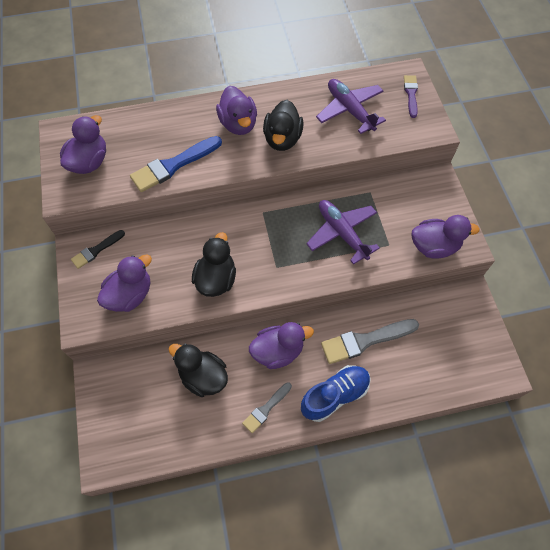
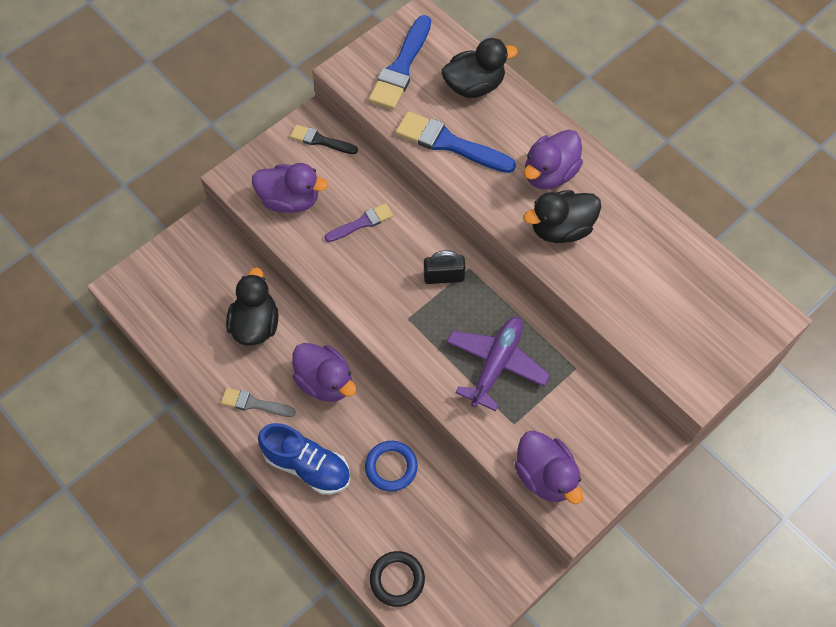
camera: 60 degrees right, 0 degrees up
purple duck [60,115,106,174] -> blue brush [369,15,431,110]
black duck [192,232,236,297] -> black duck moved to [442,38,518,98]
purple plane [316,79,386,134] -> none
grey brush [321,319,419,364] -> blue ring [365,441,418,492]
purple brush [404,75,418,118] -> purple brush moved to [324,203,393,242]
none -> black ring [370,551,425,607]
none -> black padlock [424,250,465,284]

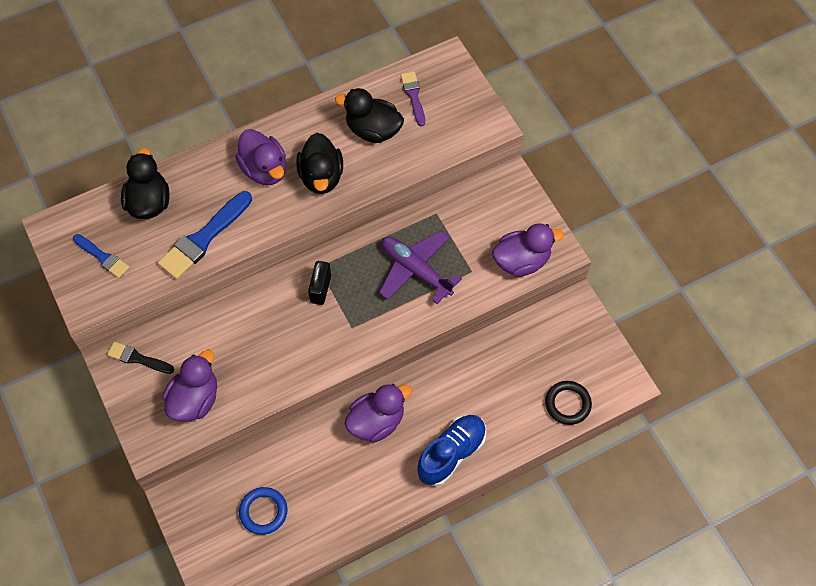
camera: 75 degrees left, 0 degrees up
grey brush [221,388,296,417] -> none
black duck [226,267,278,346] -> black duck moved to [335,88,404,143]
black brush [290,125,358,154] -> black brush turned 75 degrees clockwise [107,341,174,374]
purple brush [324,203,393,242] -> purple brush moved to [401,71,425,126]
blue ring [365,441,418,492] -> blue ring moved to [239,487,287,535]
blue brush [369,15,431,110] -> blue brush [73,234,130,278], size x0.58

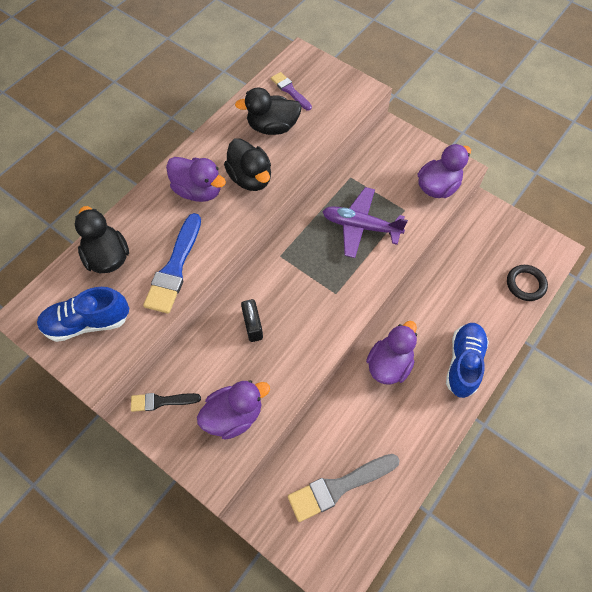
camera: 25 degrees left, 0 degrees up
blue brush [73,234,130,278] -> blue shoe [37,287,129,342]
purple duck [163,350,217,422] -> purple duck turned 60 degrees clockwise [197,380,270,439]
blue ring [239,487,287,535] -> grey brush [288,454,400,522]
black padlock [308,261,331,305] -> black padlock moved to [241,299,263,342]

